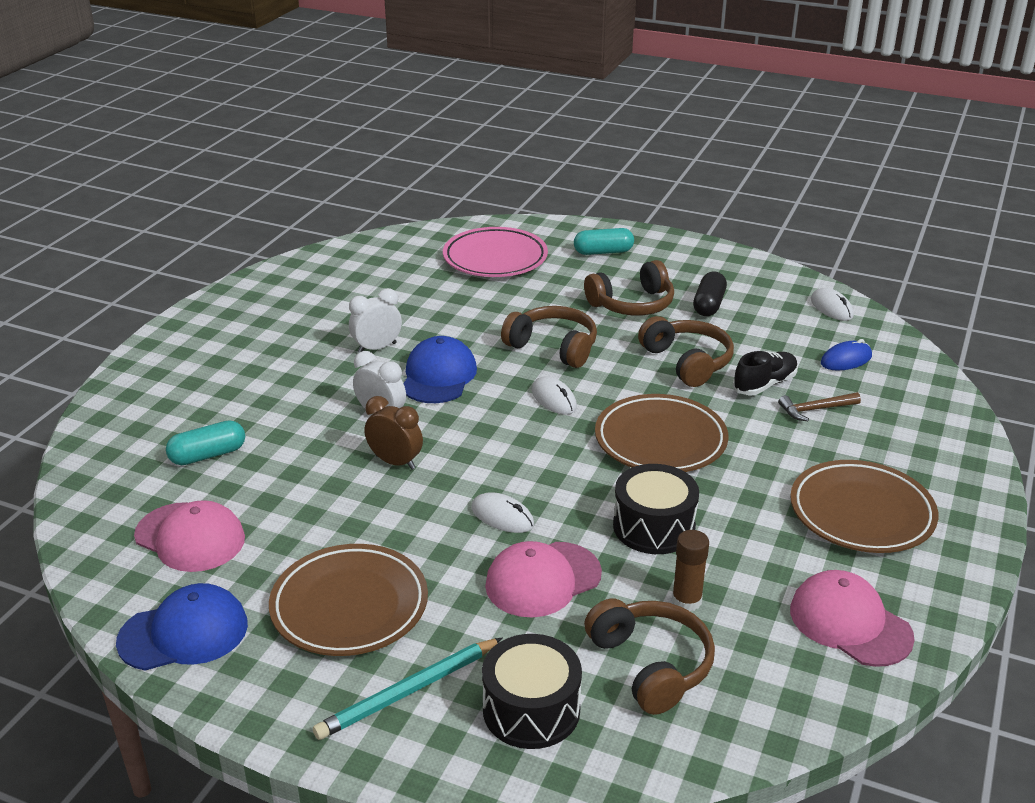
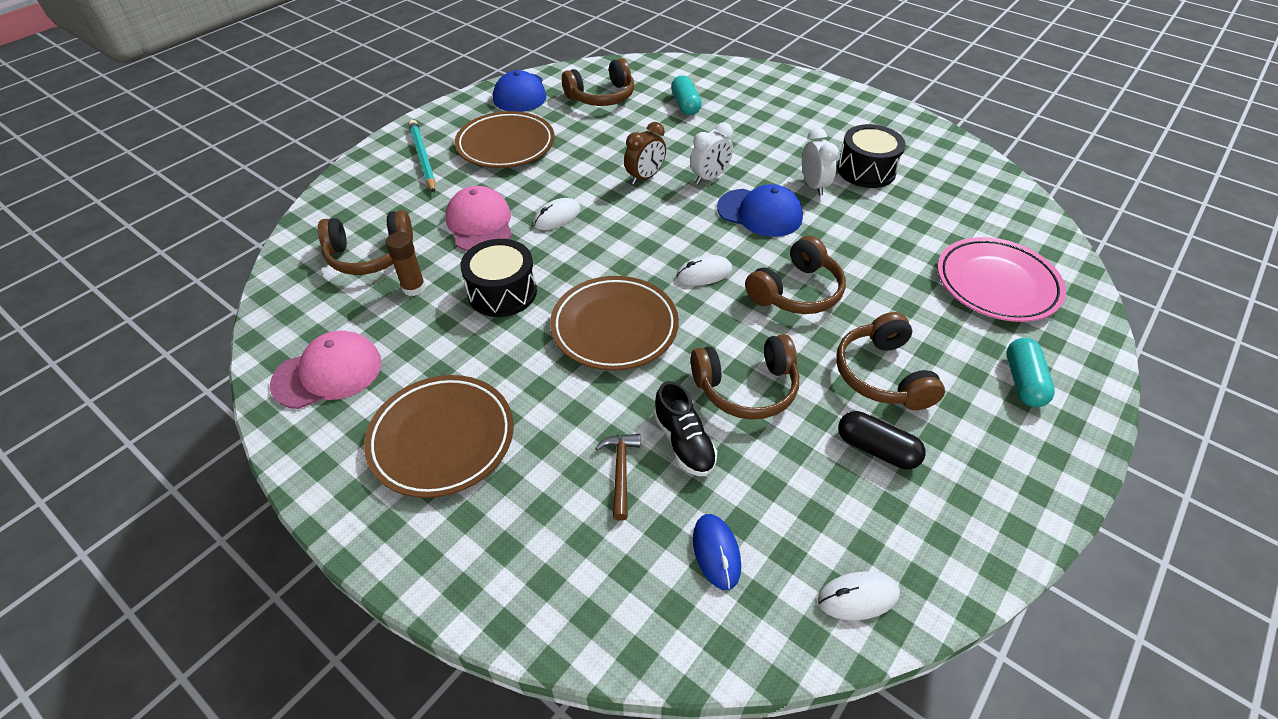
camera: 105 degrees right, 15 degrees up
pink cap [134,500,245,572] -> brown headphones [562,58,634,106]
black drum [482,634,582,749] -> black drum moved to [837,124,906,188]

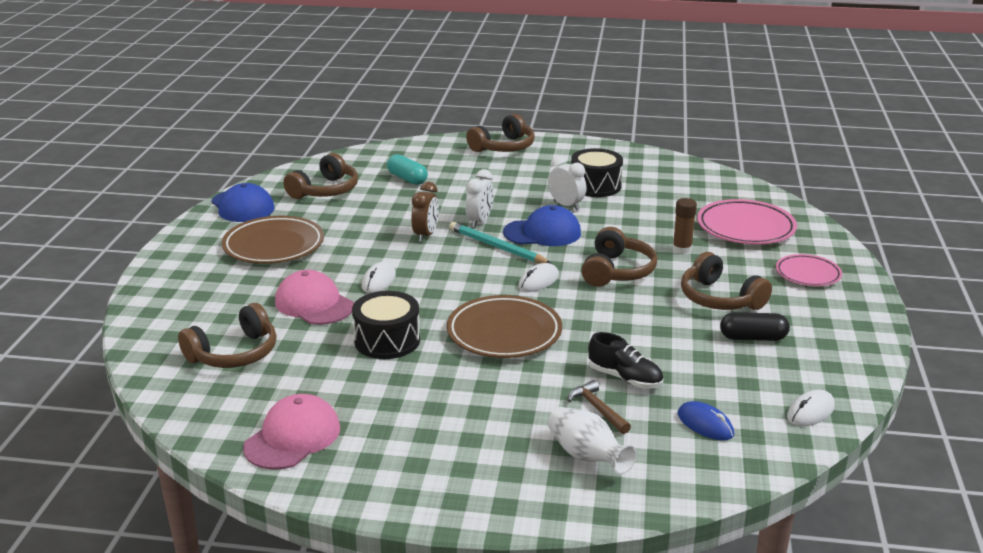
camera: 30 degrees left, 20 degrees down
brown plate [364,375,514,498] -> none
brown glue stick [386,232,426,296] -> brown glue stick moved to [672,198,697,254]
turquoise pencil [409,120,436,193] -> turquoise pencil moved to [449,222,552,264]
brown headphones [691,334,799,420] -> brown headphones moved to [466,114,535,152]
turquoise capsule [1006,338,1055,407] -> pink plate [776,254,842,286]
none -> white vase [548,407,637,474]

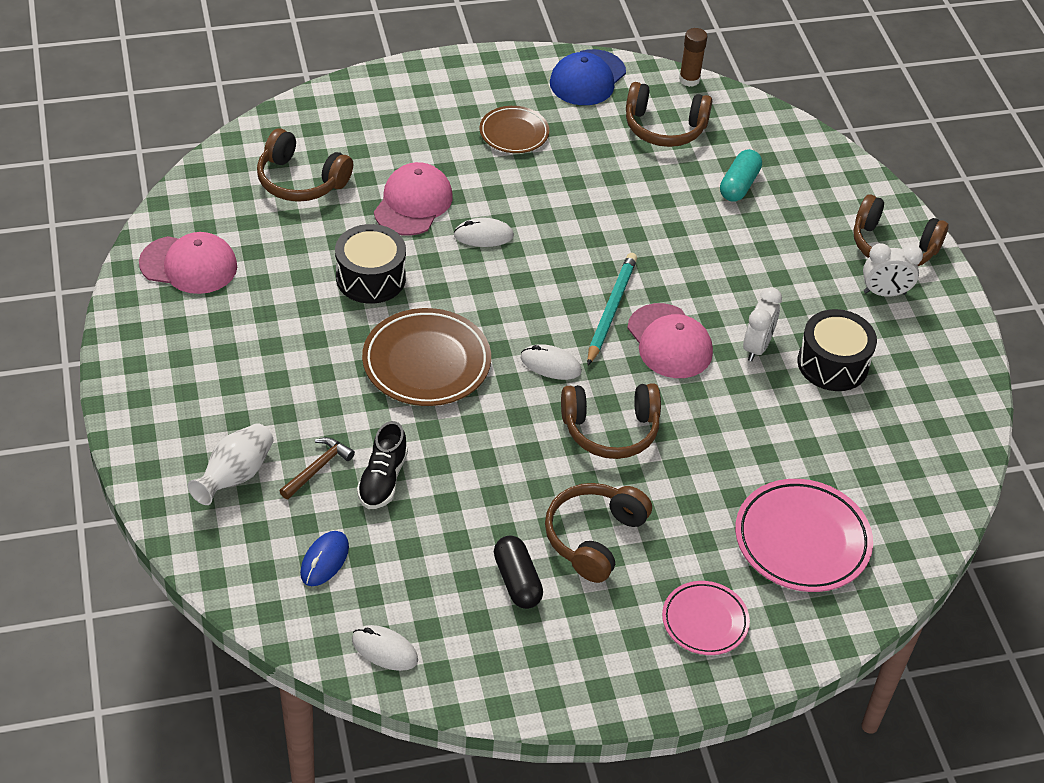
camera: 65 degrees right, 20 degrees up
brown plate [222,216,324,264] -> brown plate [480,106,549,153], size x0.61
brown clock [411,182,439,242] -> none
white clock [465,169,494,228] -> white clock moved to [863,243,923,297]
blue cap [503,205,581,246] -> pink cap [627,303,713,378]
brown glue stick [672,198,697,254] -> brown glue stick moved to [679,28,707,87]

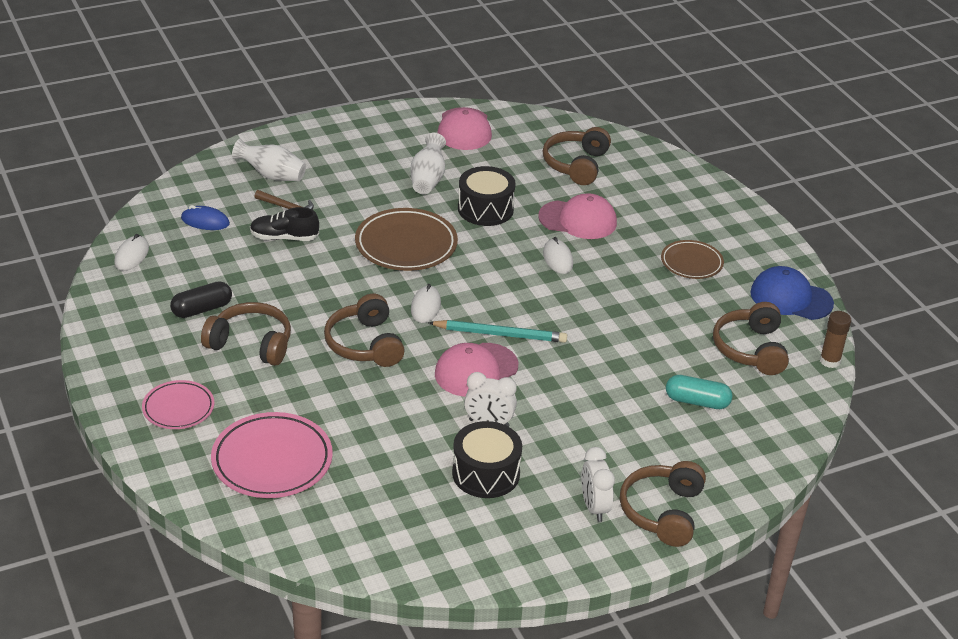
camera: 80 degrees right, 10 degrees down
none -> white vase [410,133,446,194]

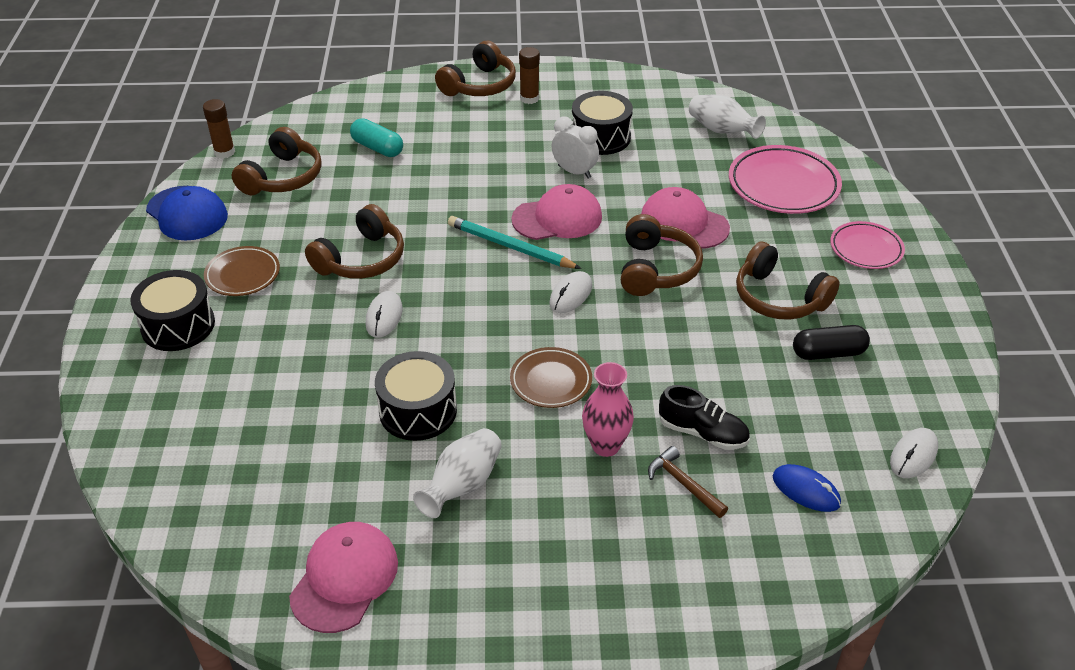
camera: 155 degrees left, 5 degrees up
white vase [232,139,306,181] -> white vase moved to [689,95,766,139]
brown plate [355,208,458,271] -> brown plate [510,347,592,408], size x0.61
pink cap [538,193,617,239] -> pink cap moved to [641,187,730,249]
brown headphones [543,127,611,185] -> brown headphones moved to [305,204,404,279]
white clock [581,447,615,522] -> brown glue stick [519,47,540,104]
none -> black drum [130,270,215,351]
none -> pink vase [582,362,634,457]

